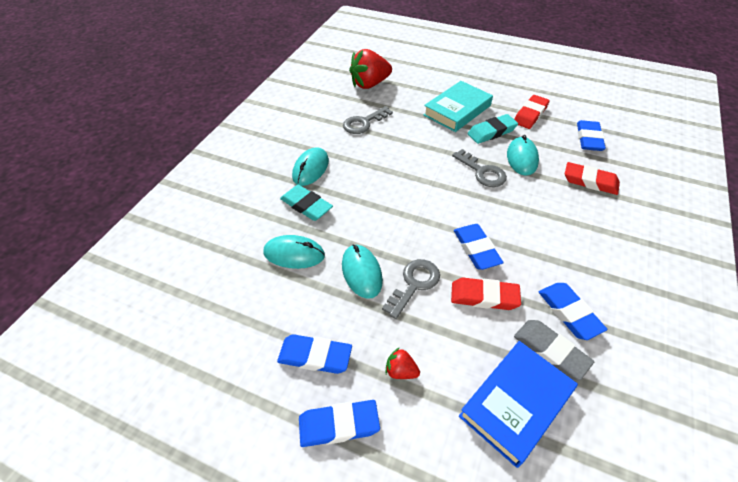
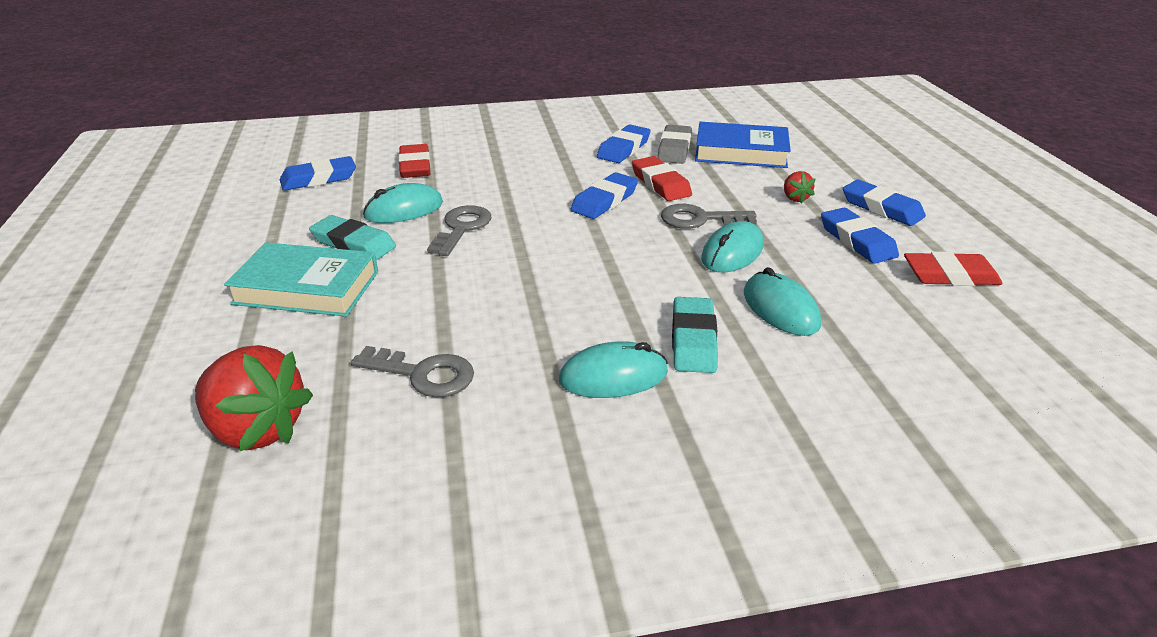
camera: 125 degrees left, 15 degrees down
red eraser [514,95,550,129] -> red eraser moved to [904,252,1003,286]

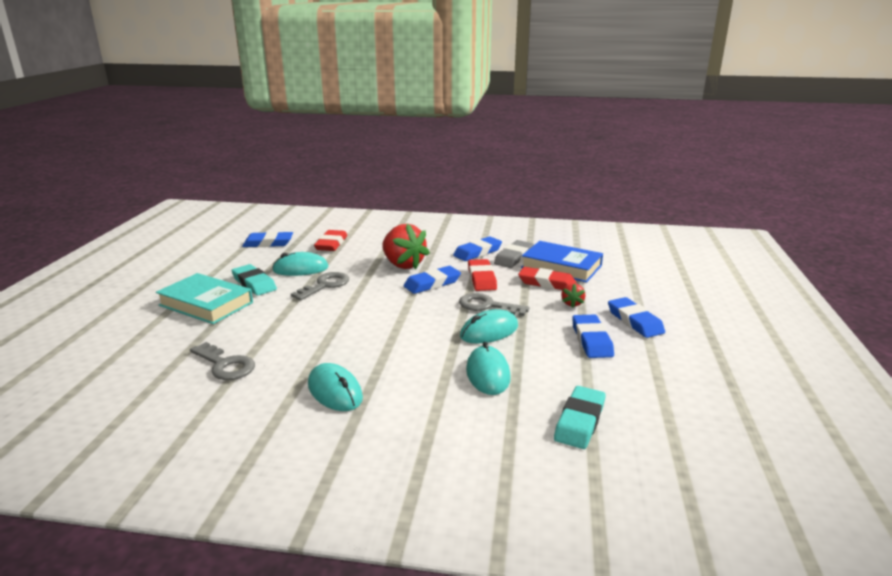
camera: 20 degrees right, 10 degrees down
red strawberry [195,345,313,451] -> red strawberry moved to [382,224,430,270]
turquoise mouse [559,341,668,398] -> turquoise mouse turned 45 degrees clockwise [308,363,363,411]
turquoise eraser [672,297,718,373] -> turquoise eraser moved to [554,386,606,449]
red eraser [904,252,1003,286] -> red eraser moved to [518,267,577,290]

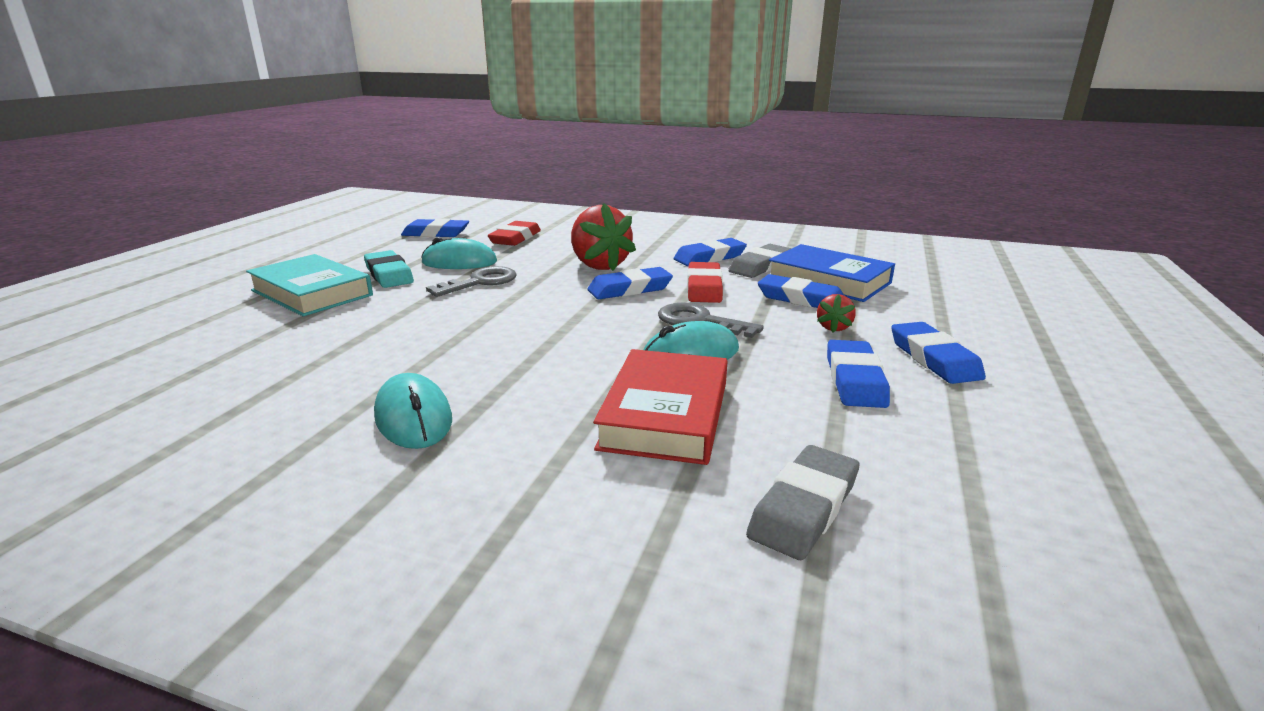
camera: 10 degrees right, 0 degrees up
grey key [190,342,255,380] -> none
turquoise mouse [466,342,511,395] -> red book [593,349,727,465]
red eraser [518,267,577,290] -> blue eraser [758,274,844,308]
turquoise eraser [554,386,606,449] -> grey eraser [746,445,859,560]

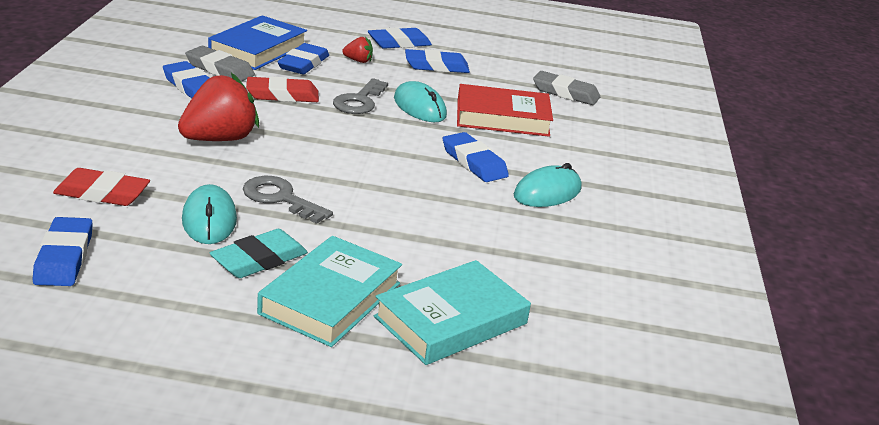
camera: 105 degrees left, 5 degrees up
blue eraser [587,267,673,299] -> blue eraser moved to [443,132,509,182]
none -> turquoise book [374,260,531,365]

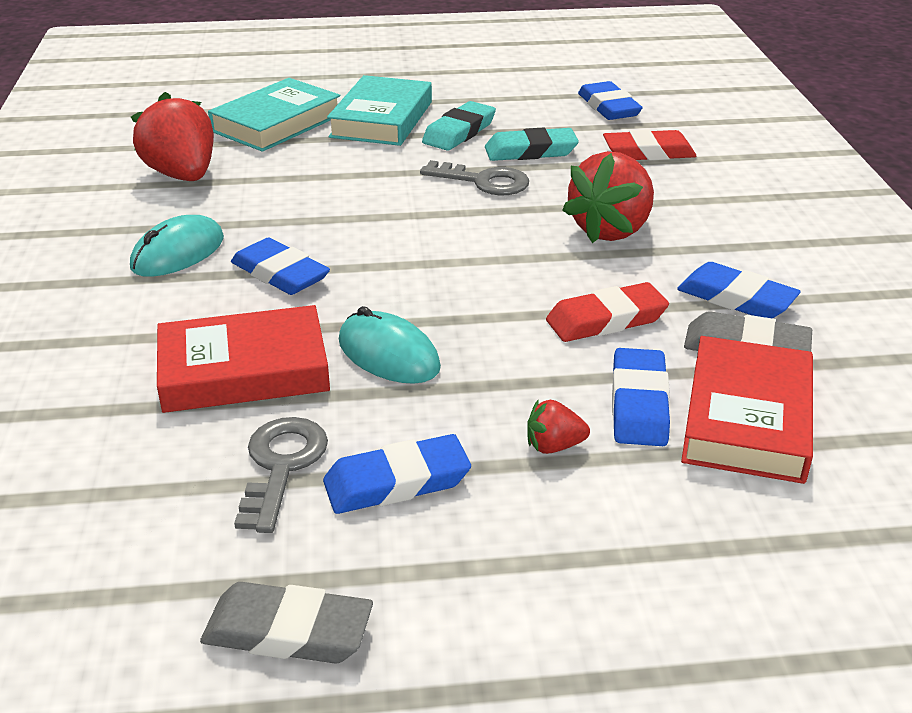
camera: 170 degrees right, 5 degrees up
turquoise mouse [182,184,237,244] -> turquoise eraser [485,127,579,161]
blue book [208,15,307,70] -> red book [681,336,813,484]
grey key [333,78,388,114] -> grey key moved to [234,417,328,533]
blue eraser [368,27,432,49] -> none
grey eraser [533,71,600,105] -> grey eraser moved to [200,582,373,664]
none -> red strawberry [131,92,214,181]

